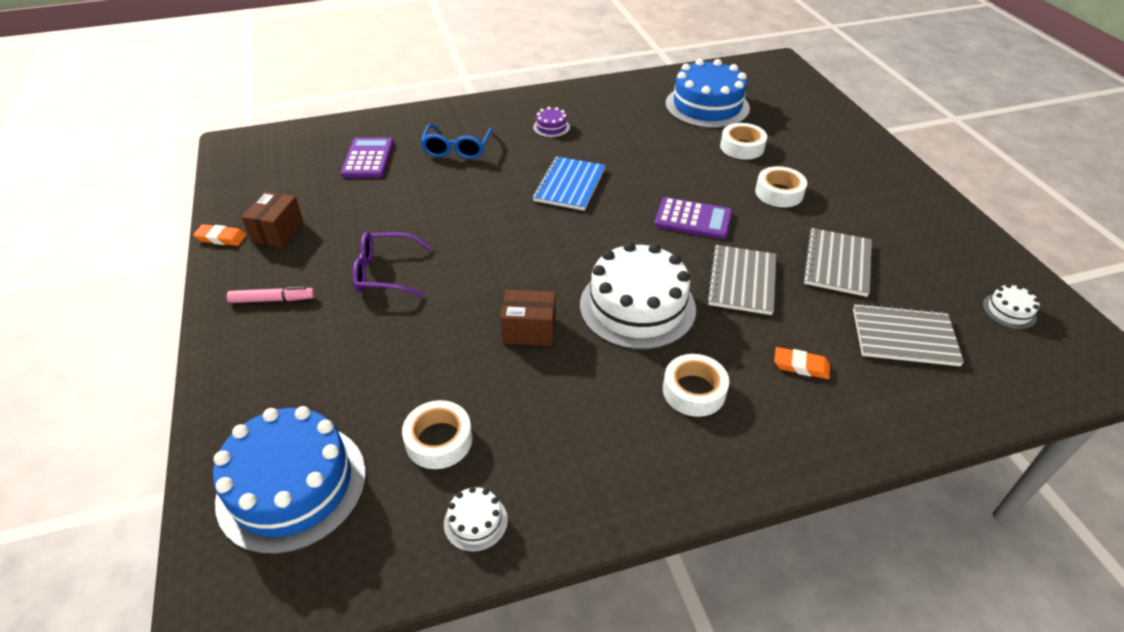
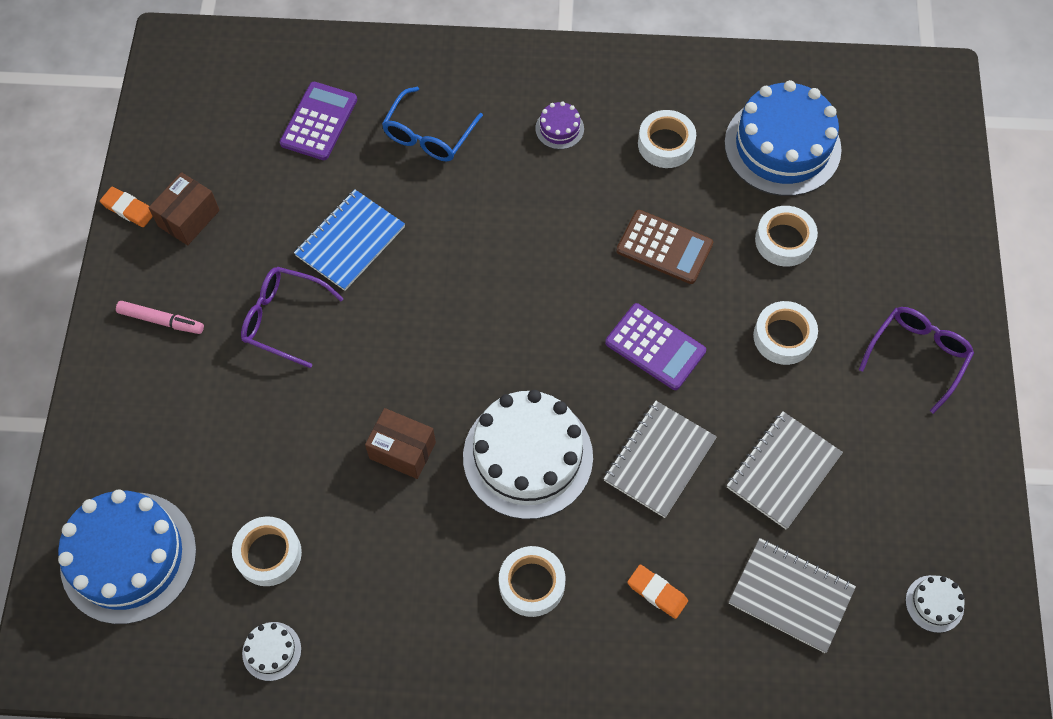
camera: 20 degrees right, 20 degrees up
blue notebook [533,156,605,211] -> blue notebook moved to [294,190,405,291]
none -> brown calculator [616,210,713,284]
none -> white tape [638,110,696,168]
none -> purple glasses [859,307,974,414]

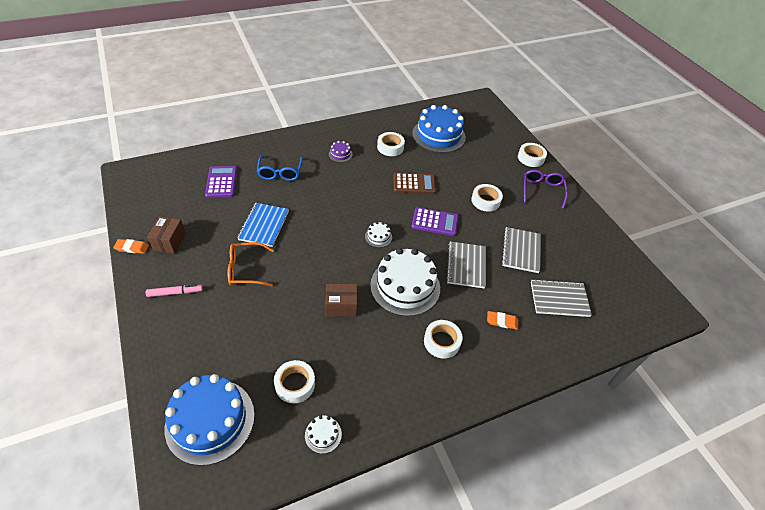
camera: 30 degrees left, 15 degrees down
purple glasses [241,267,344,368] -> orange glasses [228,242,274,286]
white tape [755,206,818,267] -> white tape moved to [518,143,547,167]
white cake [905,575,965,633] -> white cake moved to [365,222,392,248]

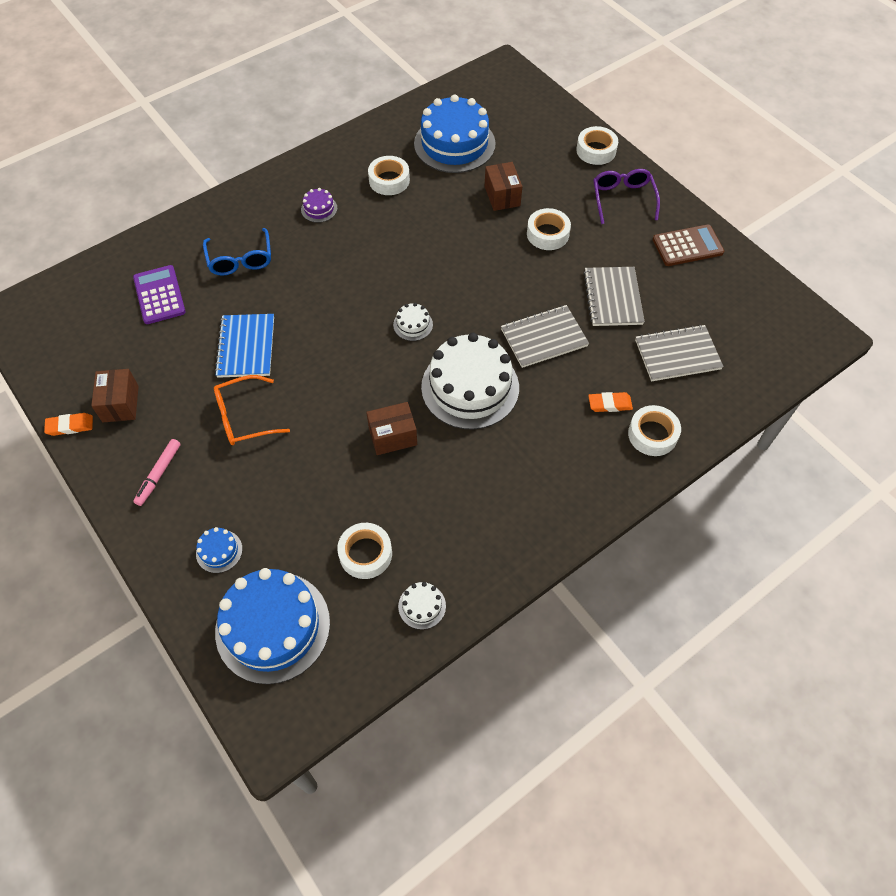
camera: 10 degrees left, 10 degrees up
pink marker [146,284,203,297] -> pink marker turned 135 degrees clockwise [133,439,181,506]
brown calculator [393,173,436,194] -> brown calculator moved to [653,224,724,266]
purple calculator [412,207,458,236] -> none
white tape [424,320,463,359] -> white tape moved to [628,405,681,456]
grey notebook [446,241,486,288] -> grey notebook turned 75 degrees clockwise [501,305,589,368]
none -> blue cake [196,527,243,573]
none -> brown box [485,162,523,211]

